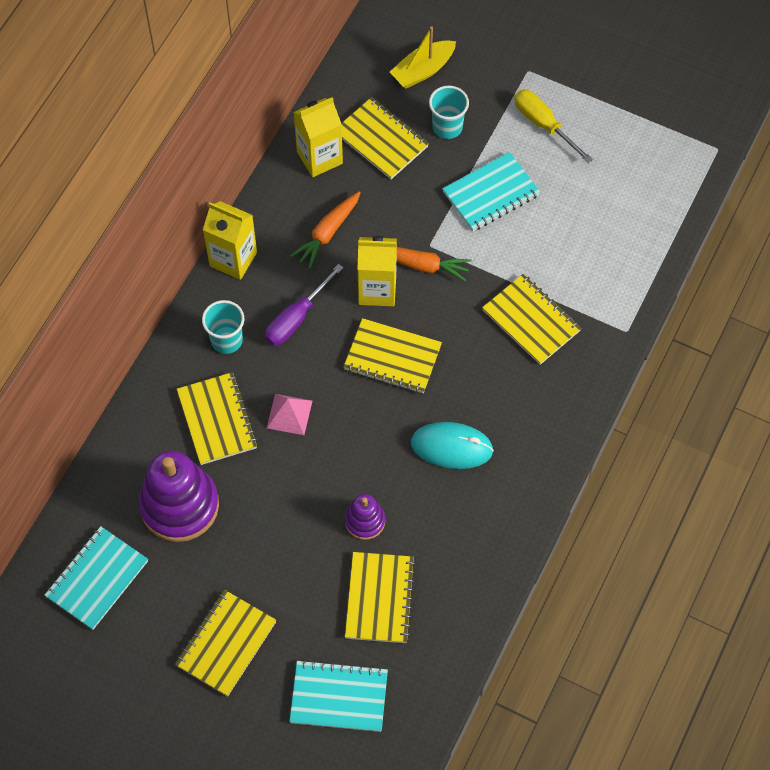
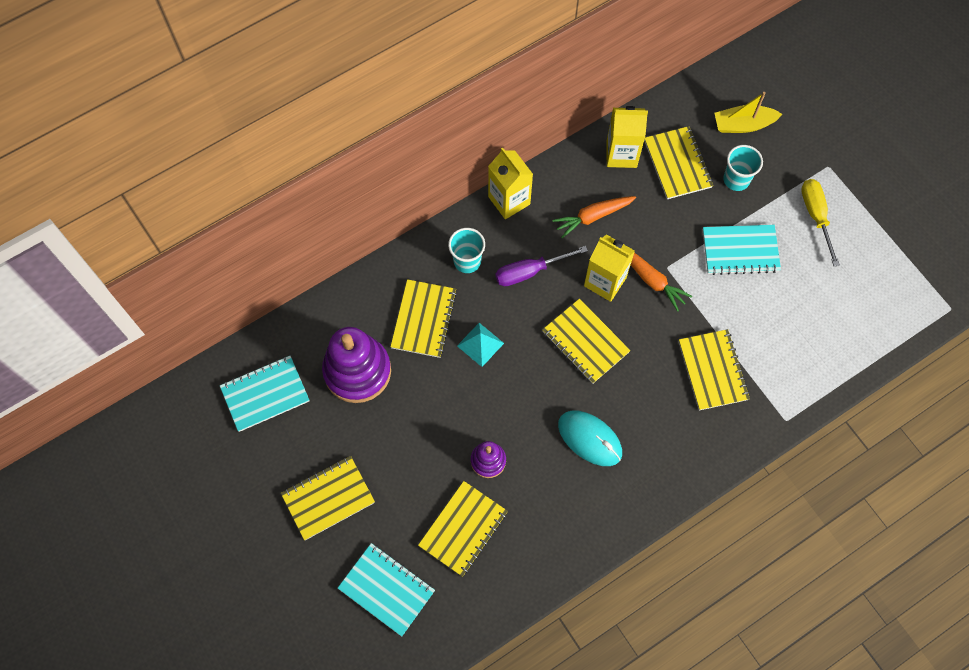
camera: 30 degrees right, 5 degrees up
pink pyramid [267,394,312,435] -> turquoise pyramid [457,323,504,367]

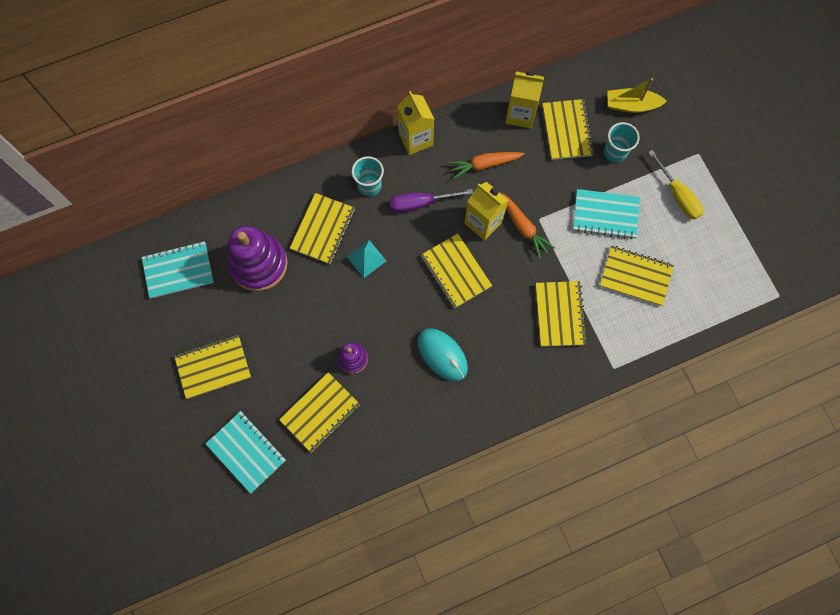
camera: 10 degrees right, 5 degrees up
yellow screwdriver [801,179,840,267] -> yellow screwdriver turned 150 degrees clockwise [648,150,704,220]
none -> yellow notebook [600,246,674,306]

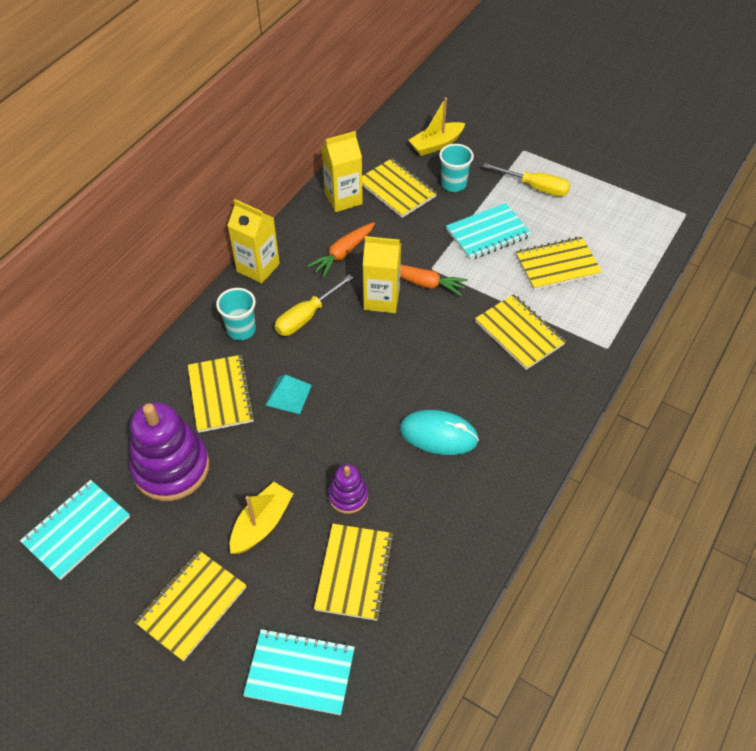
camera: 35 degrees left, 20 degrees down
purple screwdriver [390,189,473,213] -> yellow screwdriver [275,275,353,336]
yellow notebook [421,234,492,308] -> none
none -> yellow boat [230,482,294,554]

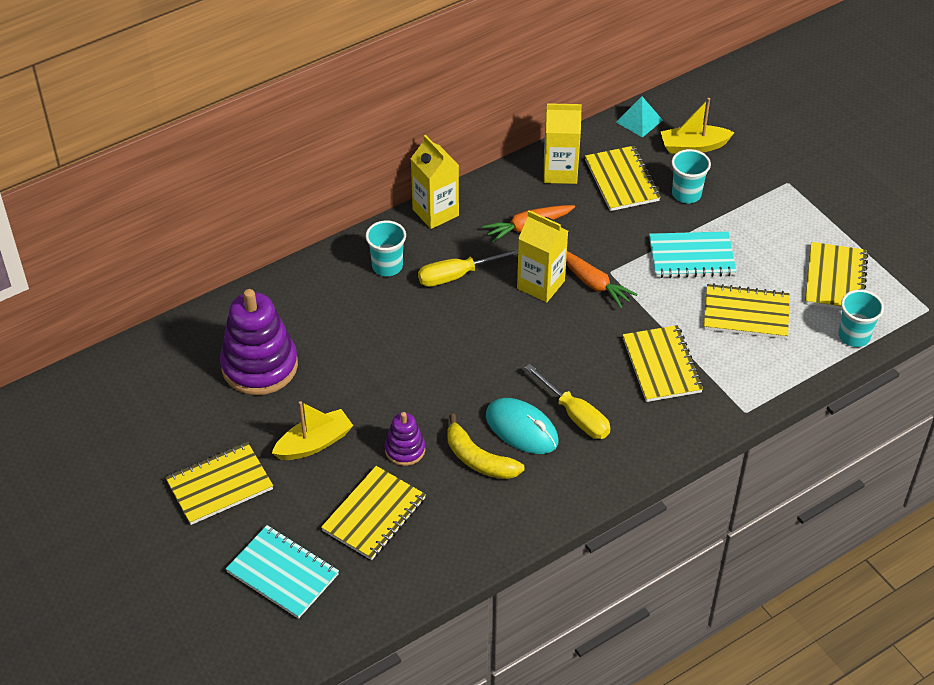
camera: 25 degrees right, 5 degrees down
turquoise notebook [20,480,130,580] -> none
yellow notebook [188,355,255,433] -> yellow notebook moved to [805,242,868,309]
turquoise pyramid [265,375,312,414] -> turquoise pyramid moved to [616,97,663,138]
yellow screwdriver [483,163,570,197] -> yellow screwdriver moved to [525,364,611,439]
none -> yellow banana [447,414,525,479]
none -> turquoise cup [838,290,884,347]

